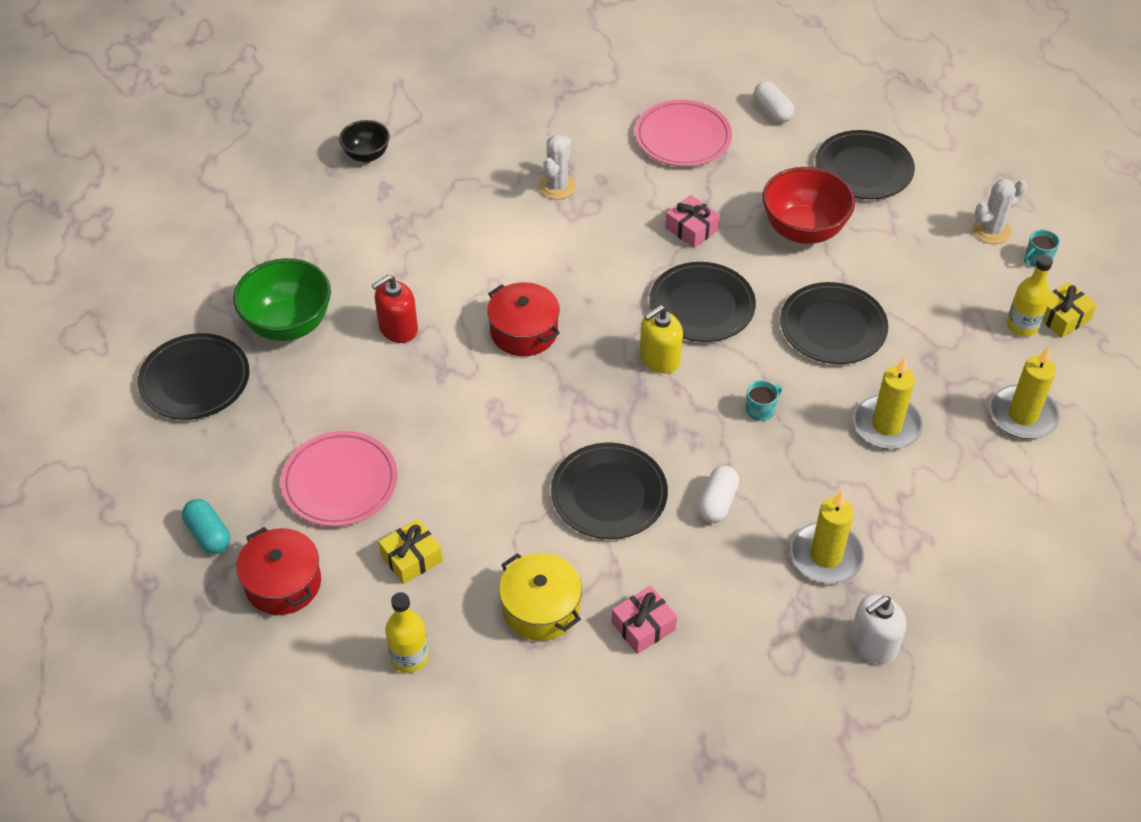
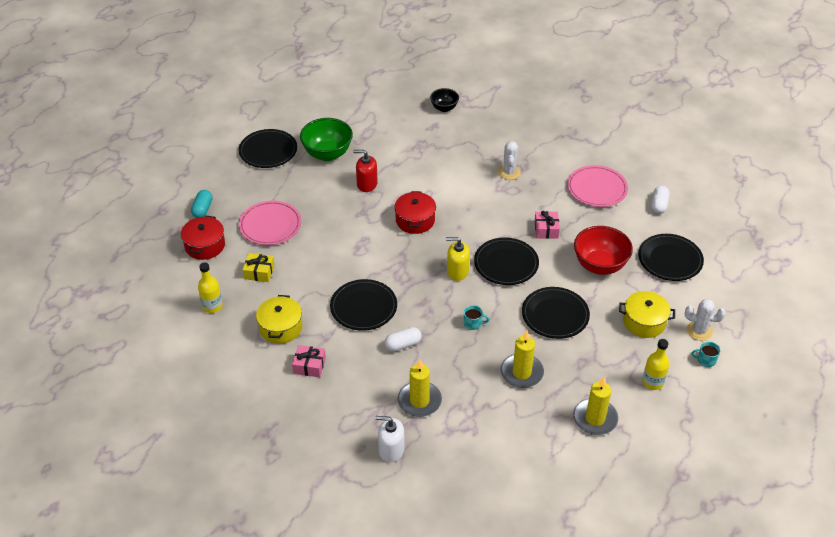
camera: 45 degrees right, 5 degrees down
white cactus [539,135,576,199] -> white cactus turned 60 degrees counterclockwise [498,141,521,180]
yellow gift [1042,282,1097,338] -> none
none -> yellow pot [619,291,675,338]

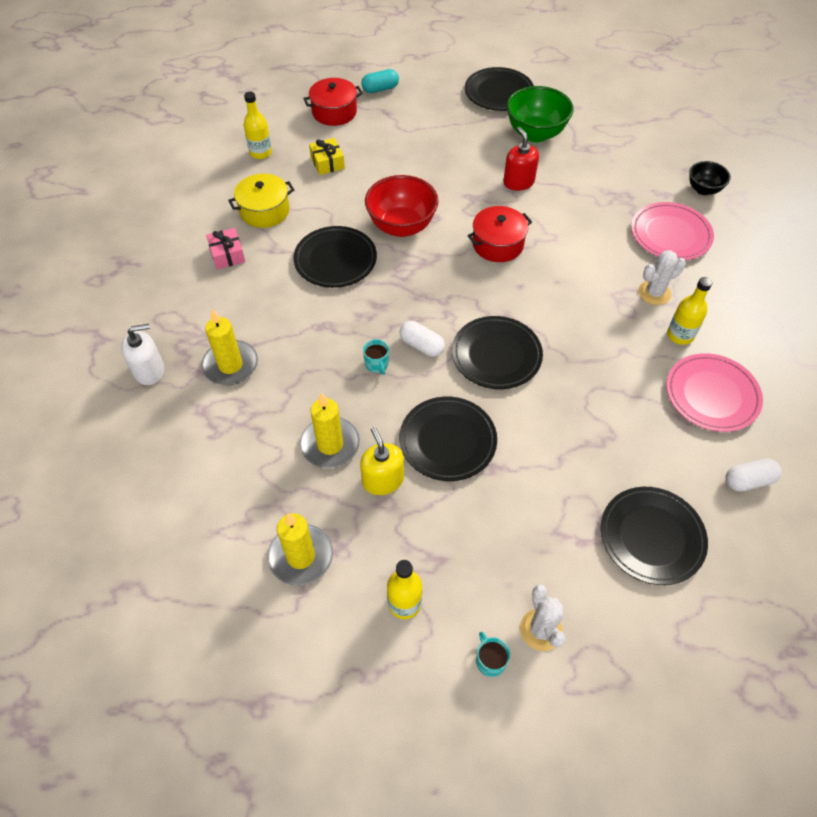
camera: 60 degrees right, 10 degrees up
pink plate [239,200,302,245] -> pink plate moved to [631,202,714,260]
white soap dispenser [375,416,405,462] -> white soap dispenser turned 90 degrees clockwise [121,324,164,385]
white capsule [385,327,422,351] -> white capsule moved to [399,321,445,357]
yellow soap dispenser [446,237,470,281] -> yellow soap dispenser moved to [360,427,404,495]
pink gift [535,211,560,239] -> none
red bowl [574,226,633,275] -> red bowl moved to [365,175,438,237]
yellow pot [619,291,675,338] -> none
none -> yellow bottle [667,277,712,345]

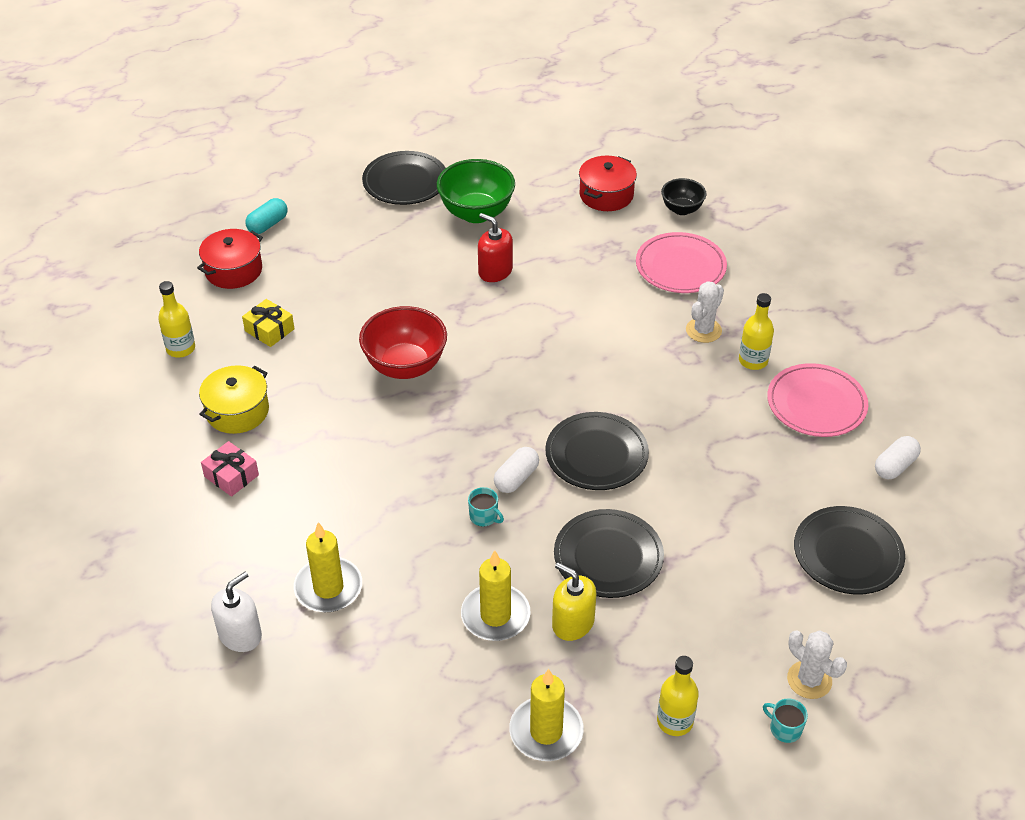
camera: 30 degrees left, 10 degrees down
black plate [293,226,377,288] -> none
white capsule [399,321,445,357] -> white capsule turned 60 degrees counterclockwise [494,447,539,493]
red pot [468,206,532,262] -> red pot moved to [579,156,637,211]

